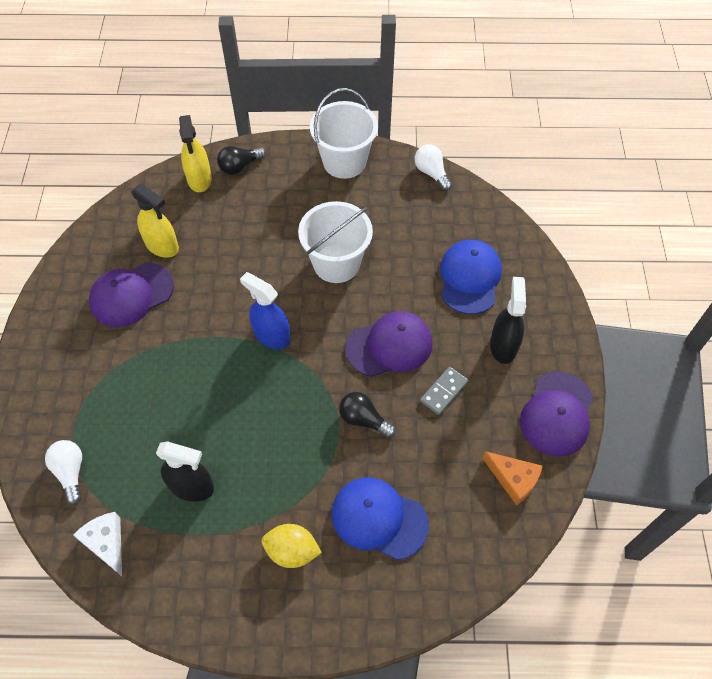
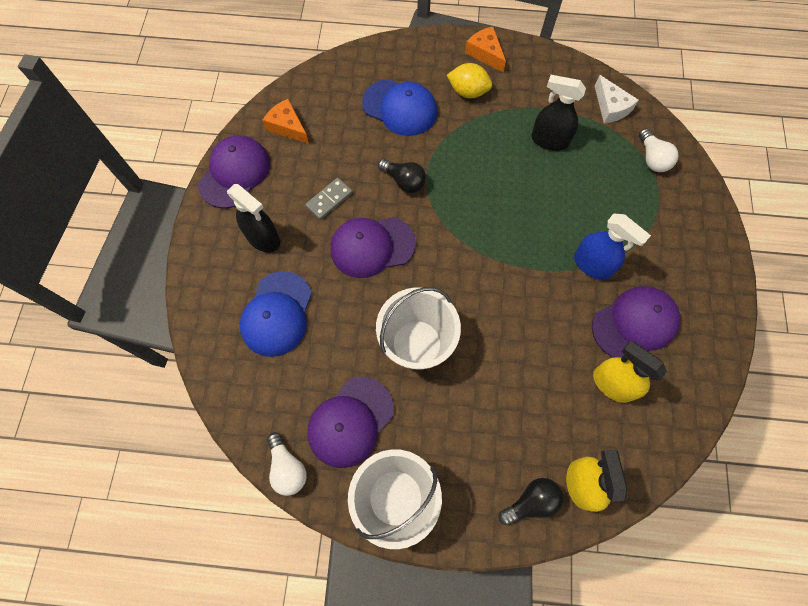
camera: 175 degrees left, 10 degrees up
blue spray bottle [240,272,291,349] -> blue spray bottle moved to [574,214,651,280]
black spray bottle [490,277,526,364] -> black spray bottle turned 60 degrees counterclockwise [227,184,280,252]
none -> purple cap [307,377,394,468]
none -> orange cheese [465,27,506,72]

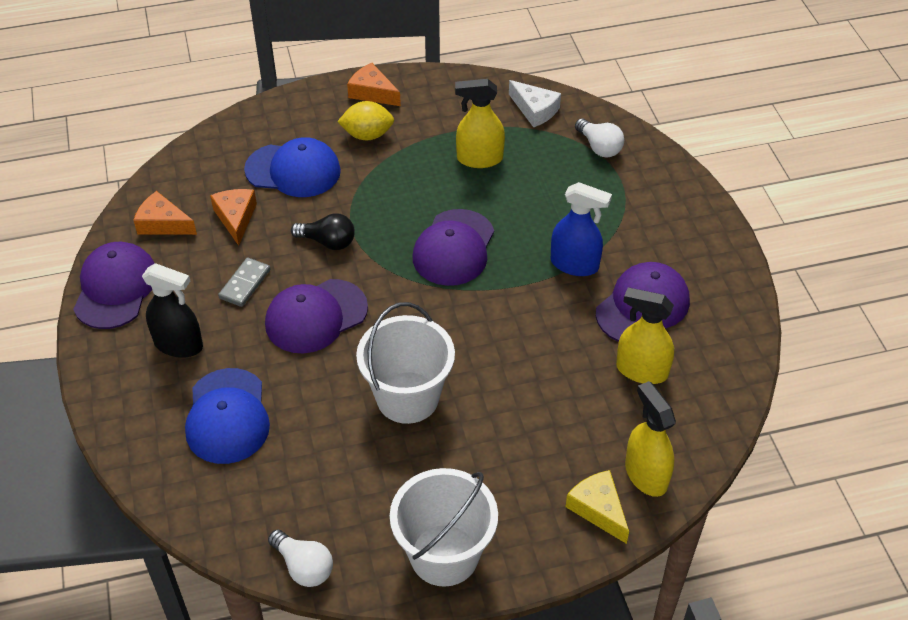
camera: 20 degrees left, 20 degrees down
purple cap [307,377,394,468] -> purple cap moved to [412,209,494,286]
black light bulb [499,478,563,525] -> yellow cheese [566,470,629,544]
black spray bottle [531,75,586,151] -> yellow spray bottle [455,79,505,168]
none -> orange cheese [210,189,257,246]

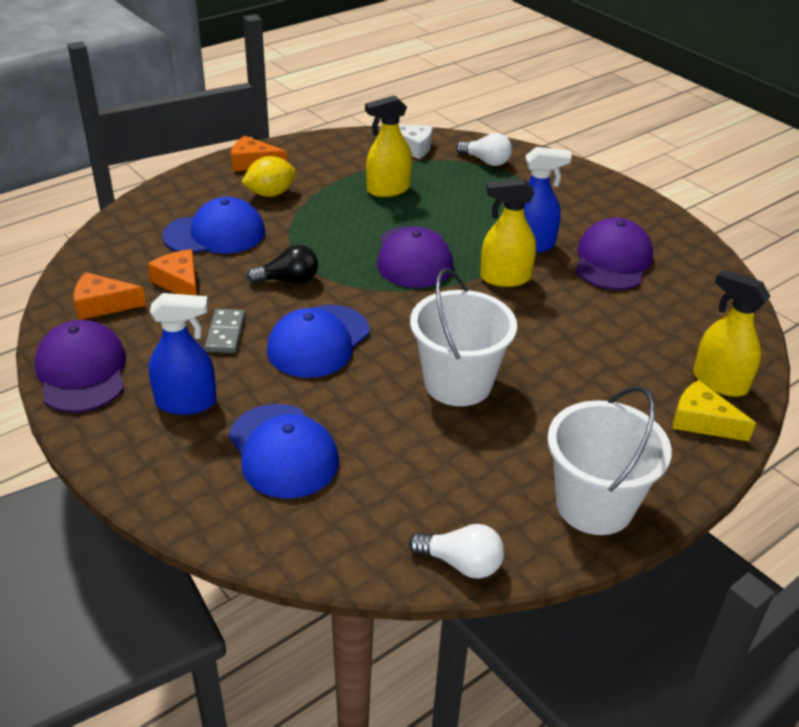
camera: 25 degrees left, 10 degrees down
black spray bottle [142,263,203,358] -> blue spray bottle [149,293,217,415]
purple cap [265,279,368,354] -> blue cap [267,305,370,378]
yellow spray bottle [616,288,674,384] -> yellow spray bottle moved to [480,179,536,287]

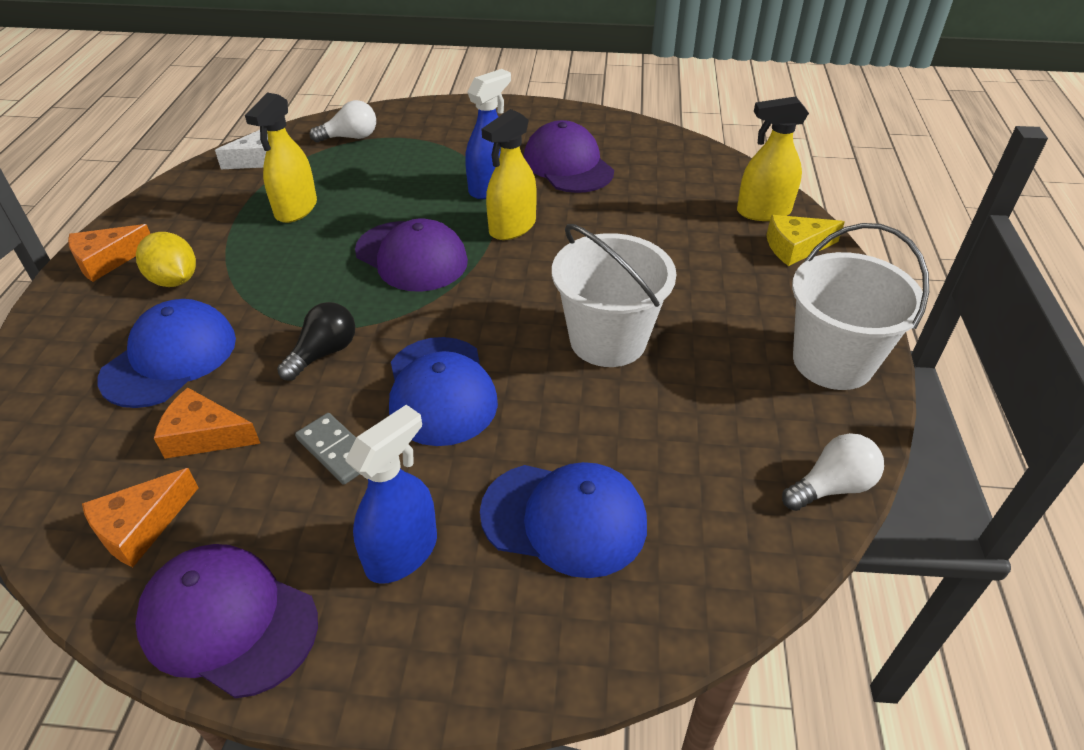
camera: 45 degrees left, 5 degrees up
yellow lemon [241,156,296,197] -> yellow lemon turned 60 degrees counterclockwise [136,232,196,287]

